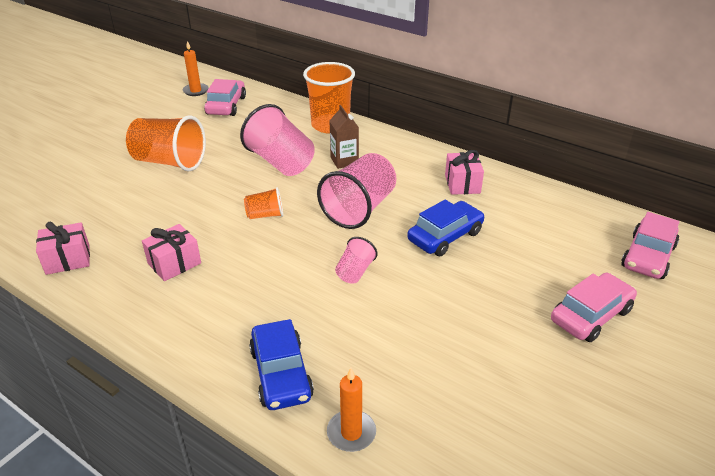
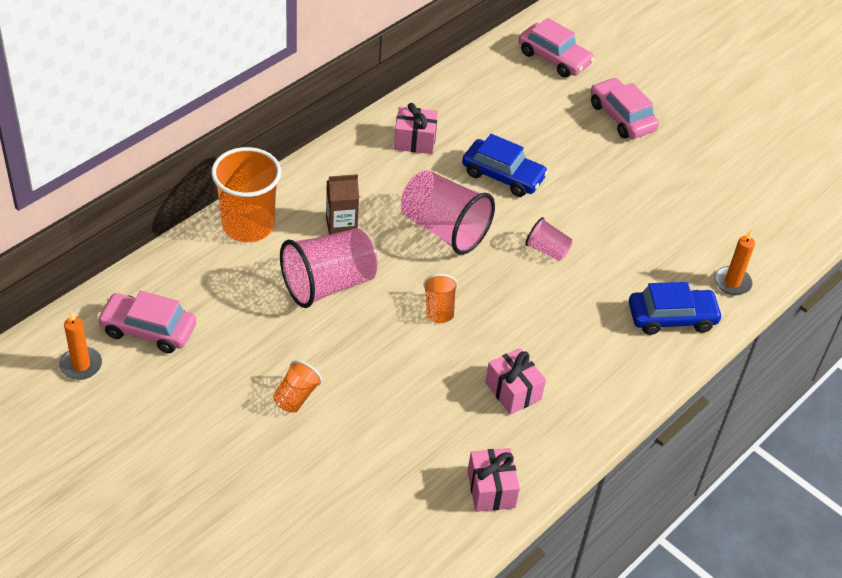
camera: 85 degrees left, 10 degrees up
orange cup [126,116,206,171] -> orange cup [273,360,322,413], size x0.50
blue car [407,200,485,256] -> blue car turned 150 degrees clockwise [462,134,548,197]

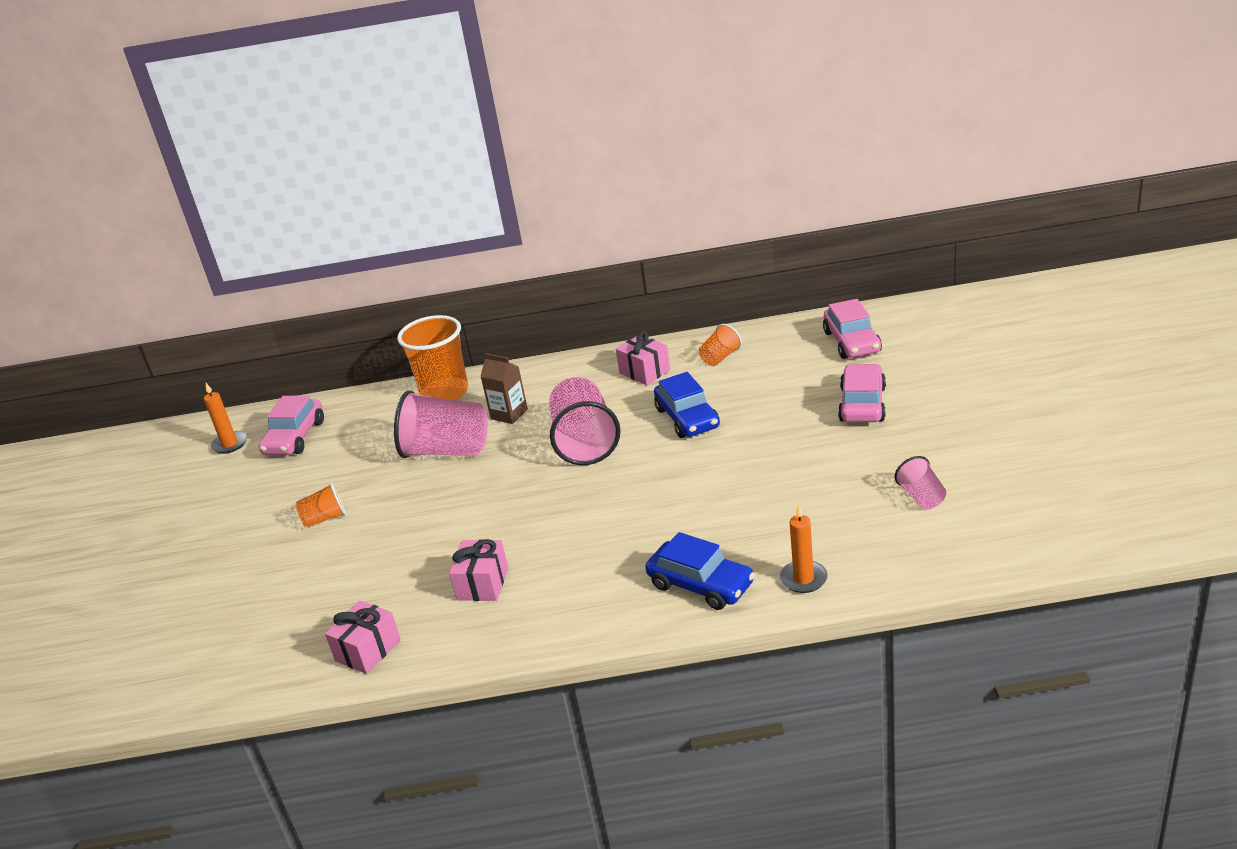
camera: 50 degrees right, 15 degrees down
pink car [97,291,196,353] -> pink car turned 135 degrees counterclockwise [259,396,324,455]
orange cup [423,274,458,323] -> orange cup moved to [699,324,742,366]
pink cup [525,217,573,261] -> pink cup moved to [895,456,946,509]

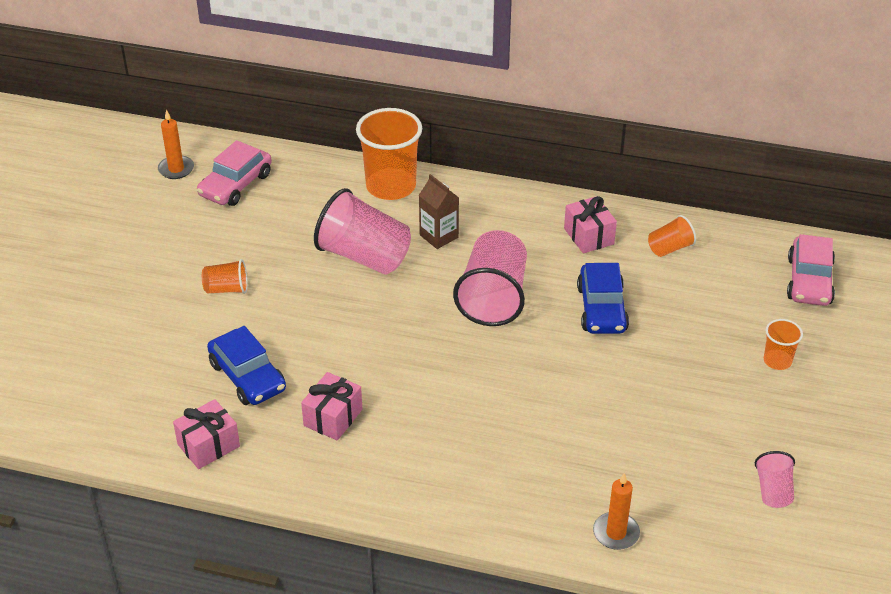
camera: 15 degrees right, 10 degrees up
blue car [645,532,755,610] -> blue car moved to [207,326,286,405]
pink car [838,364,886,423] -> orange cup [764,319,803,370]

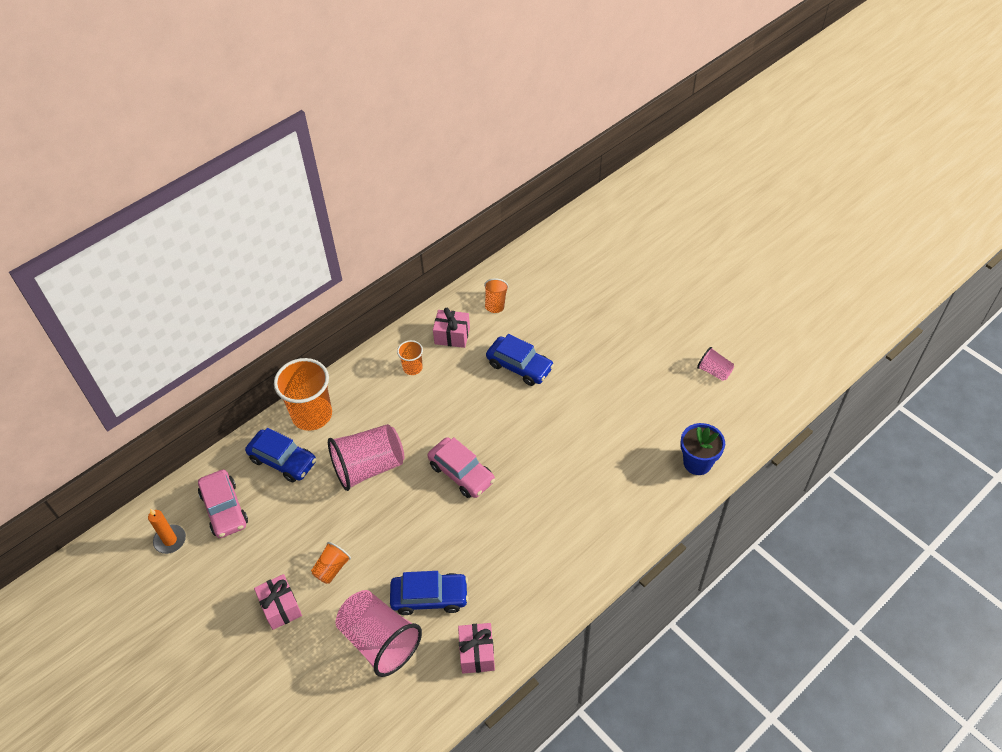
camera: 55 degrees left, 10 degrees up
pink gift [301,372,362,441] -> pink gift moved to [254,574,302,630]
brown carton [419,174,459,249] -> none
pink cup [453,230,527,326] -> pink cup moved to [335,590,422,677]
orange candle [593,473,640,550] -> blue flower pot [680,423,725,475]
orange cup [764,319,803,370] -> orange cup moved to [397,340,423,375]
pink car [787,234,835,306] -> pink car moved to [427,437,495,498]
none -> blue car [245,428,316,482]

